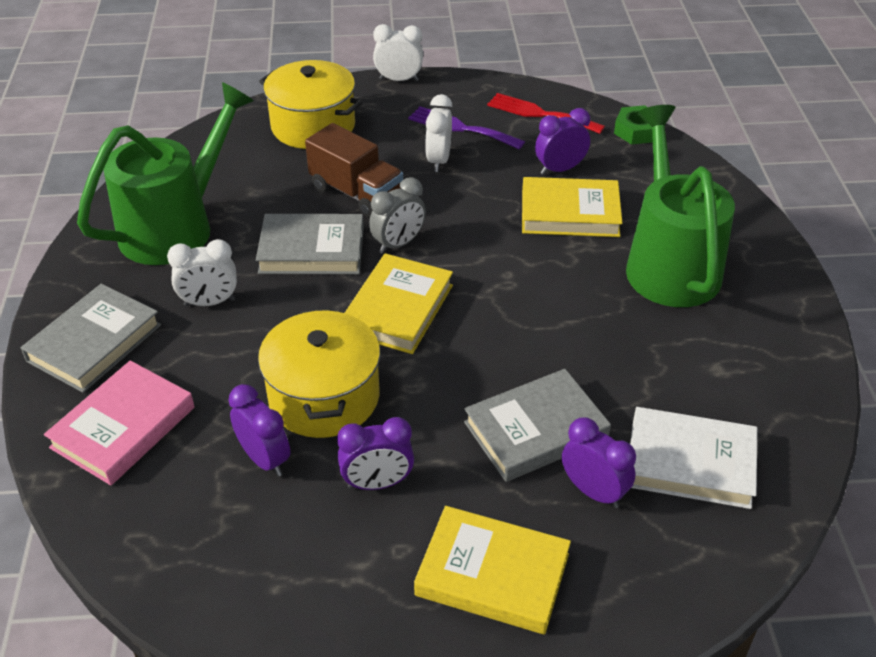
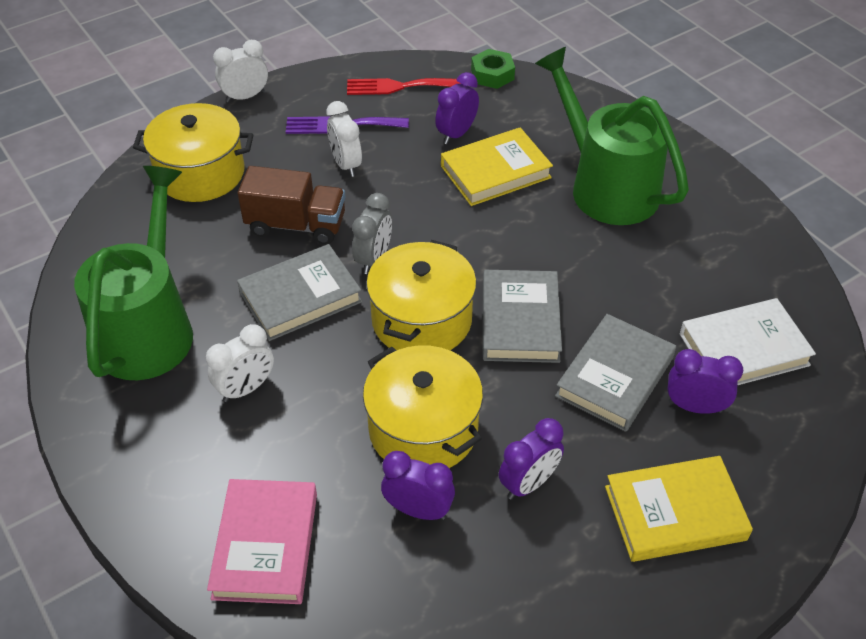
camera: 30 degrees left, 5 degrees up
grey book [21,284,161,393] -> grey book moved to [483,270,562,363]
yellow book [345,253,453,354] -> yellow pot [366,240,477,350]

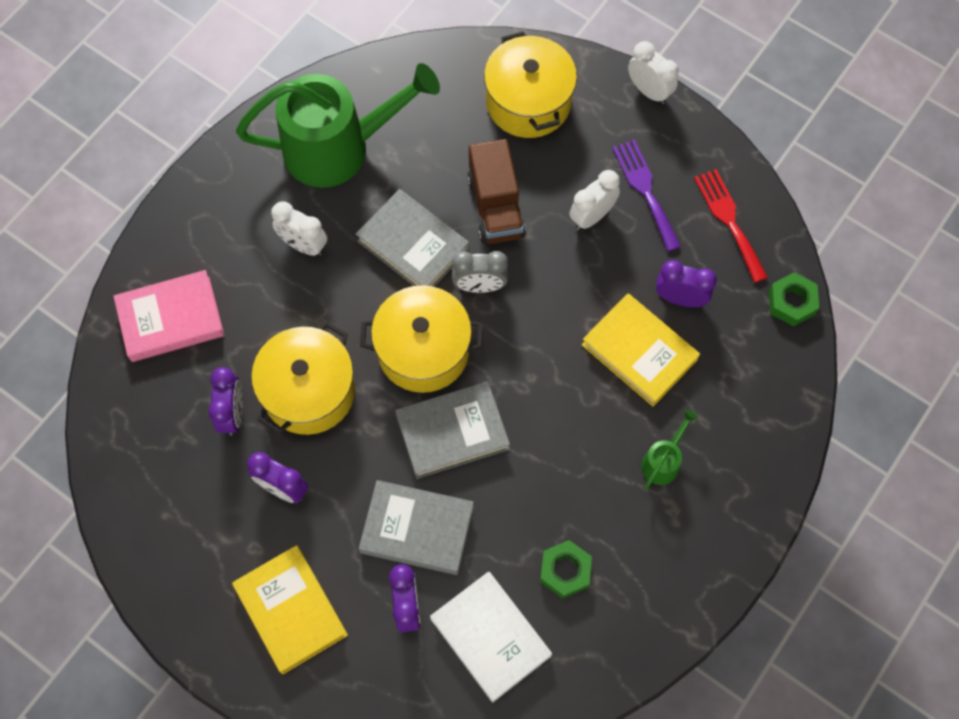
camera: 70 degrees right, 20 degrees up
green watering can [535,47,689,225] -> green watering can [641,410,698,489], size x0.41
none -> green nut [540,540,592,599]

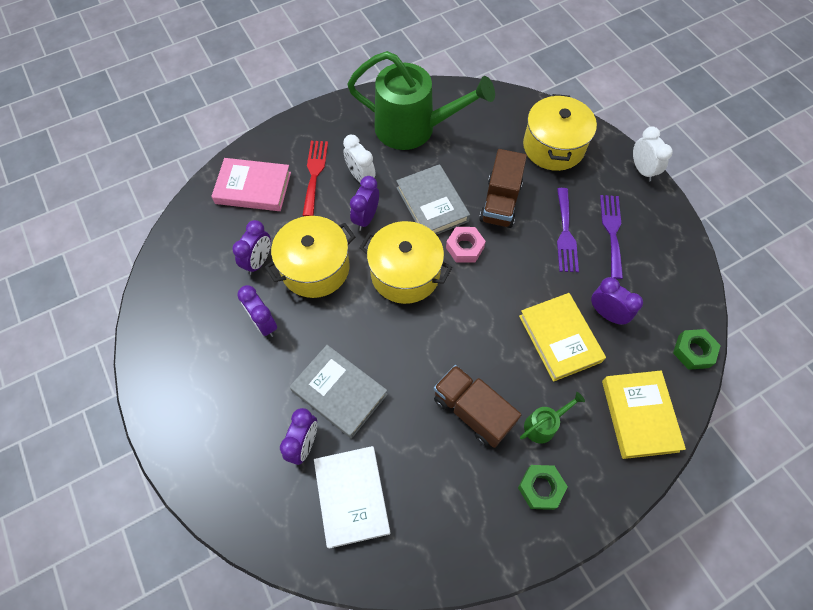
camera: 25 degrees right, 5 degrees down
yellow book [232,545,348,674] -> yellow book moved to [602,371,686,459]
grey book [395,381,510,479] -> none
grey clock [452,251,508,293] -> pink nut [446,227,486,263]
green nut [540,540,592,599] -> green nut moved to [518,465,568,510]
white clock [569,170,620,230] -> purple fork [557,188,579,272]
red fork [694,169,768,283] -> red fork moved to [302,141,328,216]
none -> purple clock [350,176,379,231]
none -> brown truck [434,365,521,448]

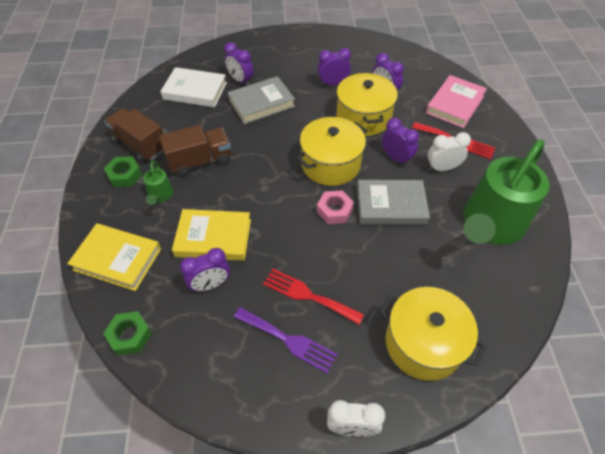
camera: 115 degrees right, 10 degrees down
brown truck [479,149,527,228] -> brown truck moved to [104,108,164,163]
purple fork [557,188,579,272] -> red fork [263,269,364,325]

